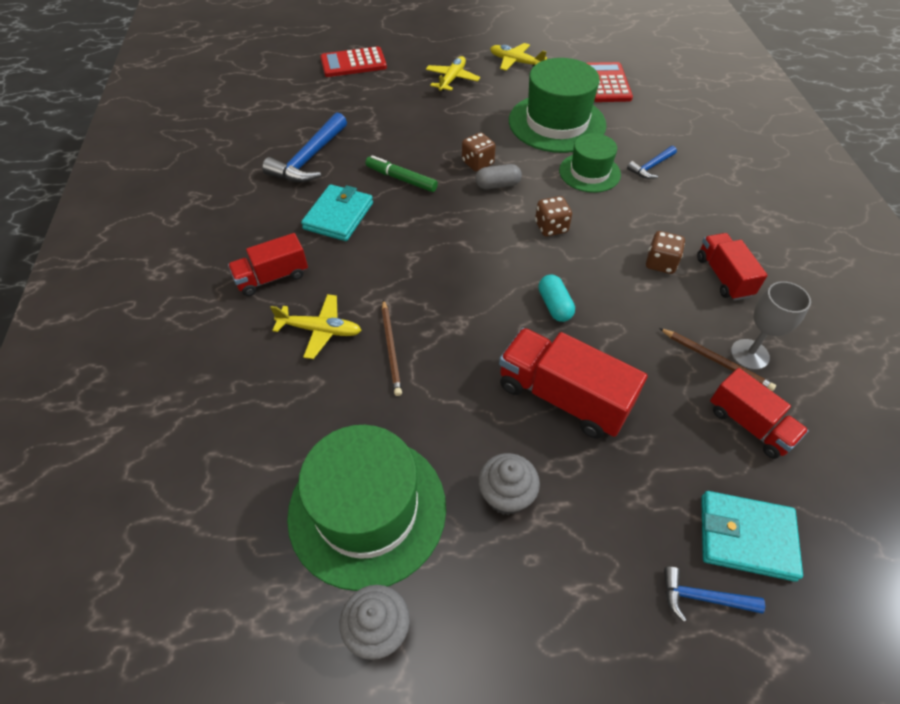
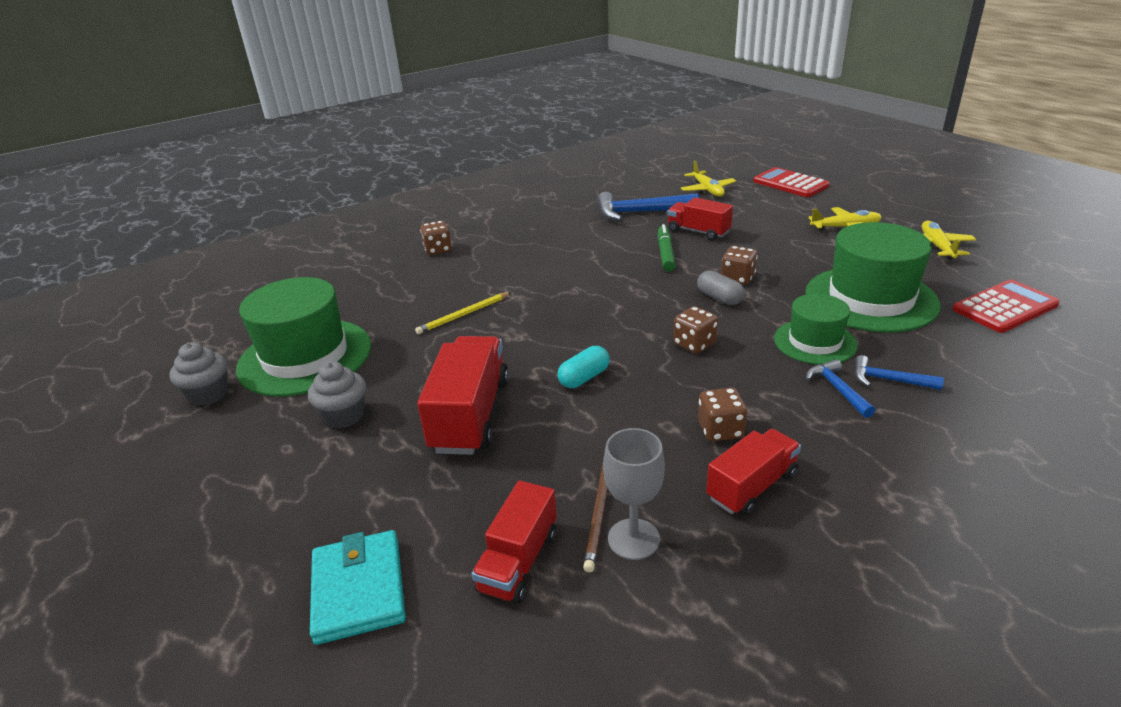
camera: 65 degrees right, 20 degrees down
red truck [228,233,308,296] -> red truck moved to [667,197,733,240]
yellow plane [270,294,362,359] -> yellow plane moved to [681,160,736,197]
turquoise wallet [301,184,373,241] -> none
brown pencil [382,299,402,396] -> yellow pencil [415,292,511,334]
blue hammer [664,567,765,622] -> blue hammer moved to [806,359,876,418]
none -> brown dice [420,221,452,255]

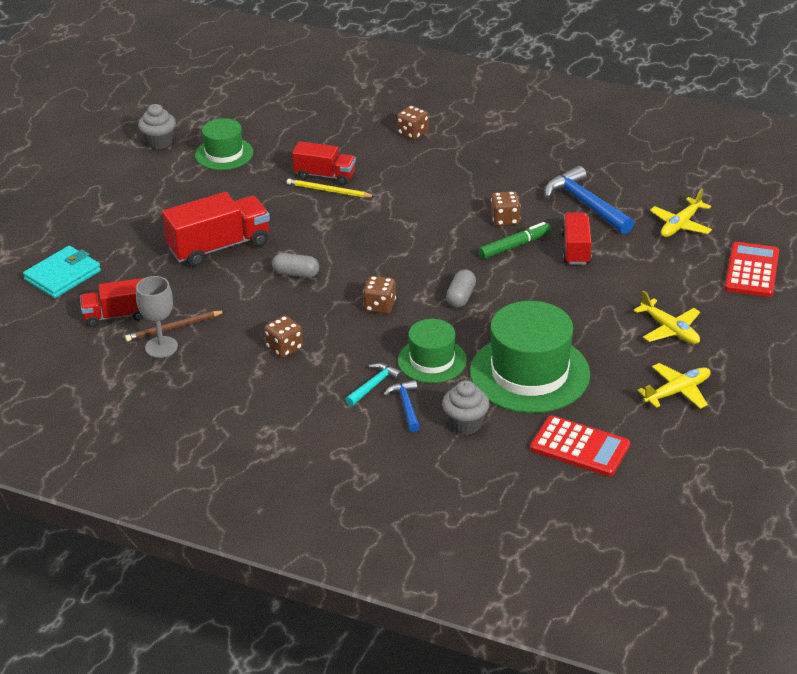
camera: 55 degrees right, 5 degrees up
green hat [236,277,371,396] -> green hat [195,118,254,170], size x0.58
grey cupcake [308,361,366,429] -> grey cupcake moved to [442,380,490,435]
turquoise capsule [558,346,610,388] -> grey capsule [272,253,319,278]
red truck [706,429,801,516] -> red truck moved to [292,141,356,185]
brown dice [721,246,758,285] -> brown dice moved to [491,191,521,226]
blue hammer [806,359,876,418] -> turquoise hammer [345,363,403,406]

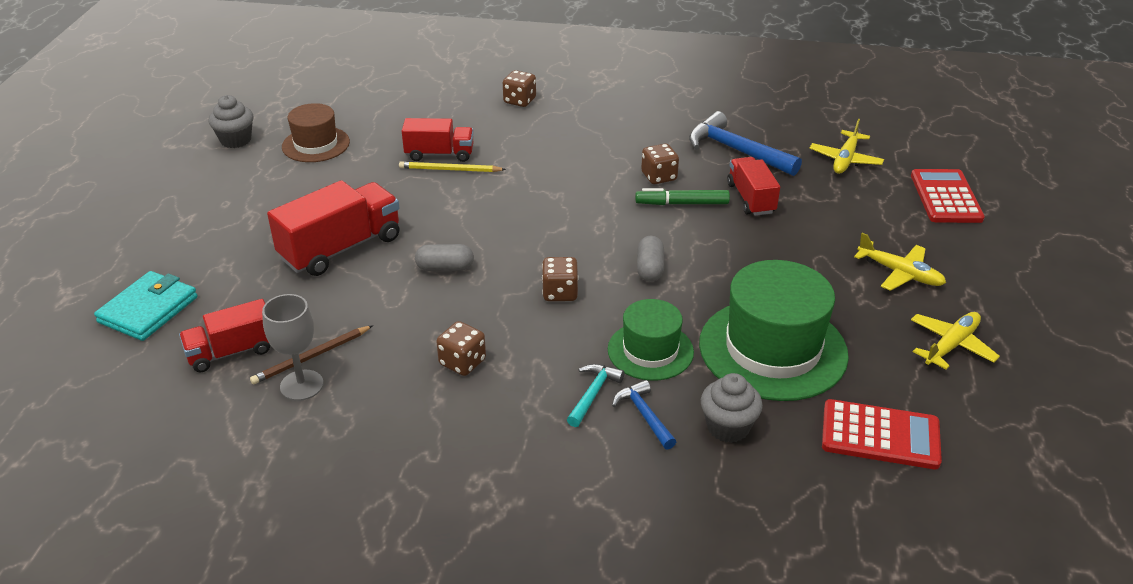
camera: 15 degrees left, 0 degrees up
green hat [195,118,254,170] -> brown hat [282,103,350,162]
green marker [479,222,551,259] -> green marker turned 135 degrees counterclockwise [635,188,730,205]

